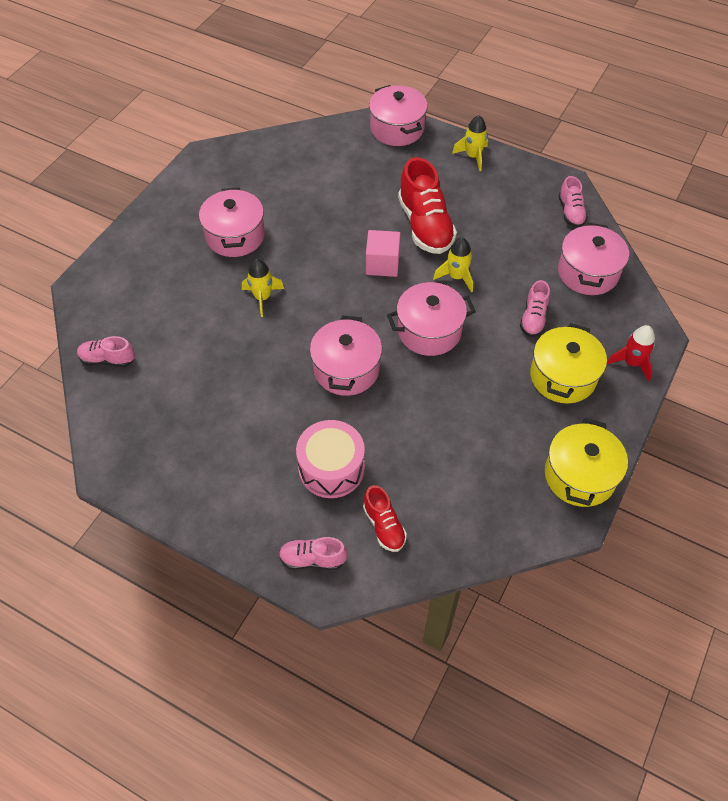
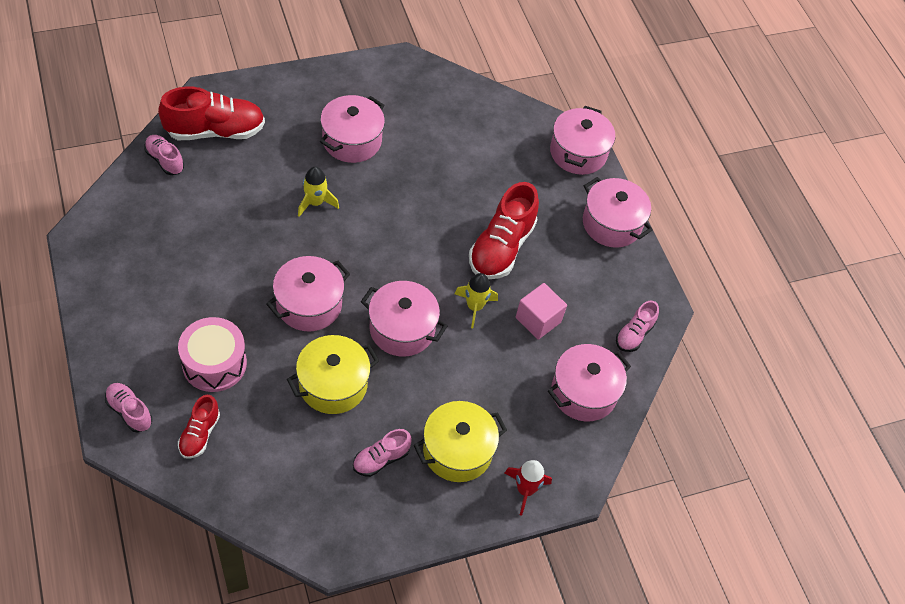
camera: 35 degrees right, 0 degrees up
pink cube [366,230,401,277] -> pink cube moved to [516,283,567,340]
yellow rocket [452,115,488,171] -> pink pot [583,177,653,248]
pink shoe [520,280,550,337] -> pink shoe moved to [353,429,412,477]
yellow pot [545,418,628,507] -> yellow pot moved to [287,335,379,414]
none -> red shoe [158,87,265,140]

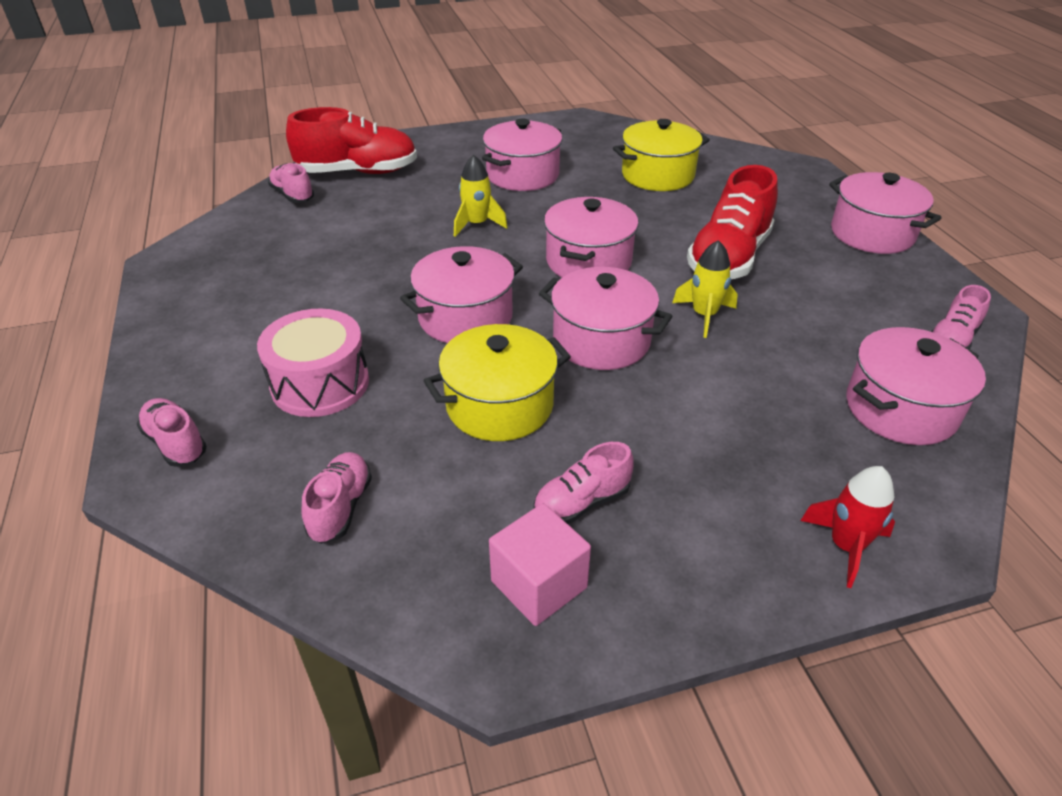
camera: 10 degrees right, 15 degrees down
red shoe [178,395,220,459] -> none
yellow pot [414,401,507,482] -> yellow pot moved to [613,119,710,191]
pink cube [516,283,567,340] -> pink cube moved to [489,503,591,626]
pink pot [550,106,615,175] -> pink pot moved to [544,197,639,277]
none -> pink shoe [301,452,372,544]

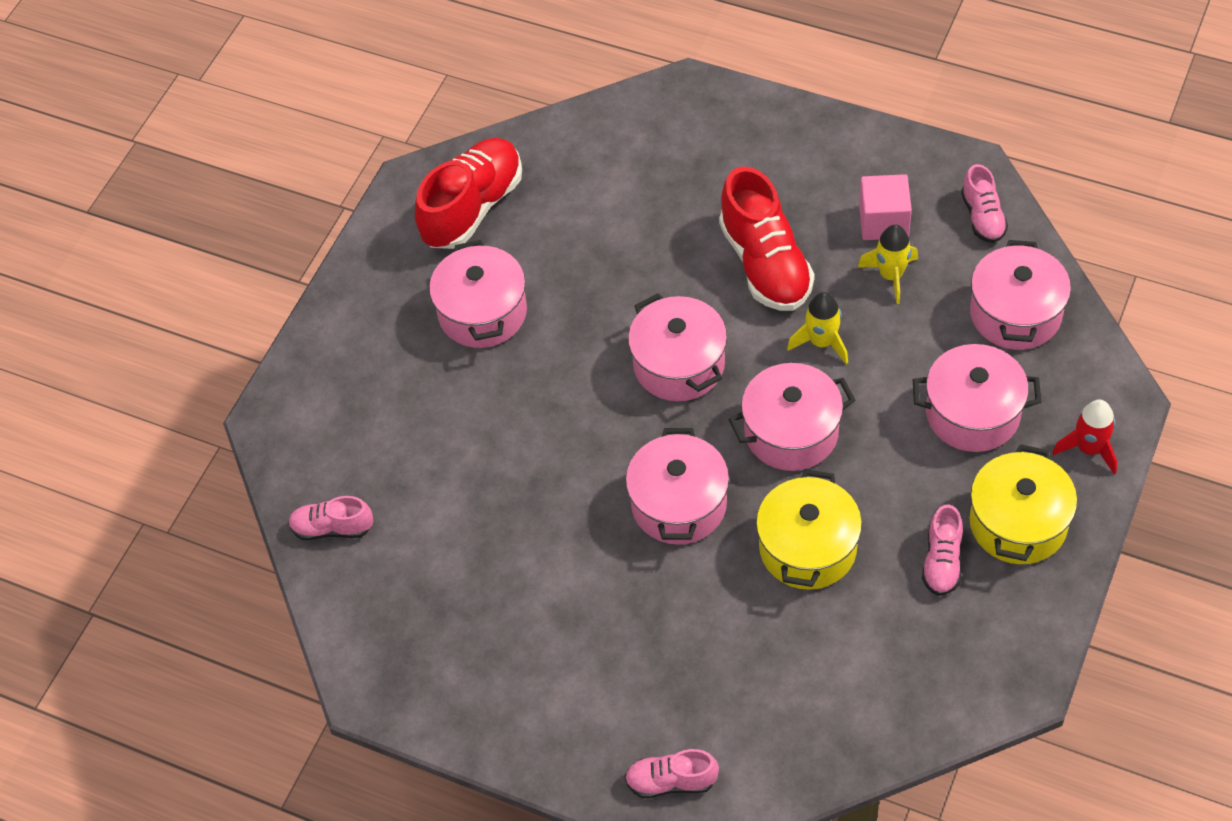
camera: 45 degrees left, 15 degrees up
pink drum [257,308,369,417] -> none
red shoe [286,107,417,174] -> red shoe moved to [415,138,522,249]
pink shoe [301,452,372,544] -> none
yellow rocket [454,155,508,237] -> yellow rocket moved to [858,225,918,304]
pink cube [489,503,591,626] -> pink cube moved to [859,174,912,240]
yellow pot [613,119,710,191] -> yellow pot moved to [970,444,1077,564]
pink pot [829,172,942,254] -> pink pot moved to [913,344,1042,452]

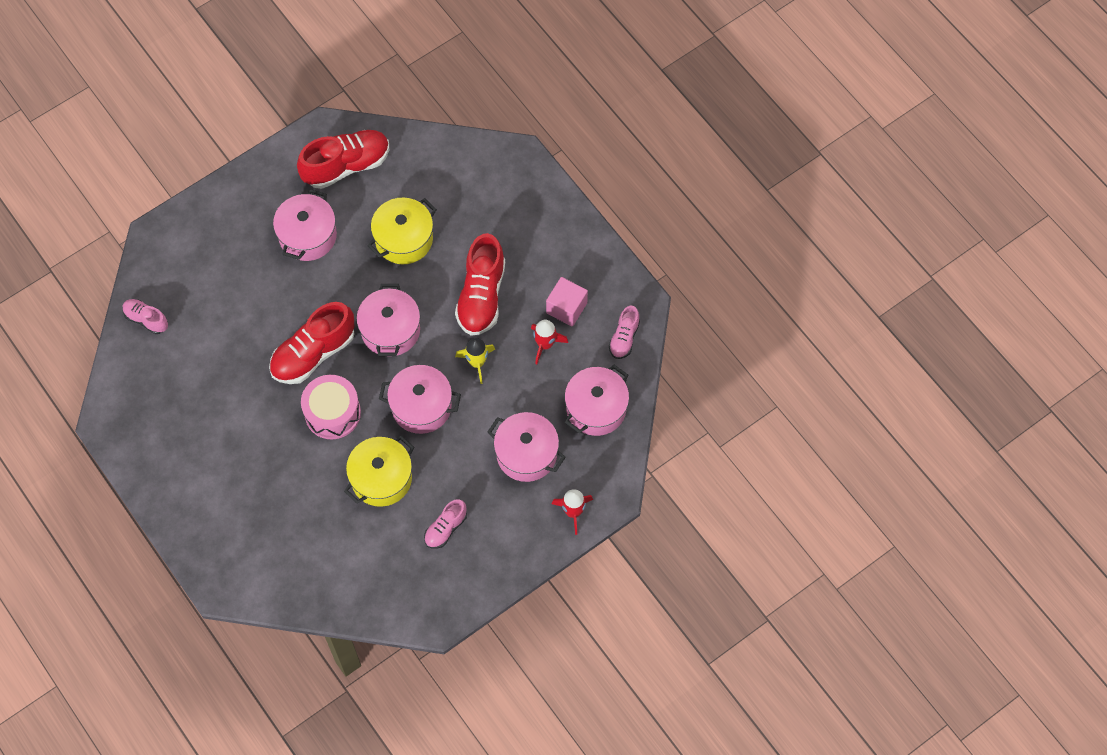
camera: 25 degrees right, 10 degrees up
pink shoe [625,749,719,798] -> none
pink pot [626,428,729,545] -> pink drum [301,375,361,439]
yellow rocket [858,225,918,304] -> red rocket [531,320,568,364]
yellow pot [970,444,1077,564] -> yellow pot moved to [367,197,437,264]
none -> red shoe [269,302,355,384]

